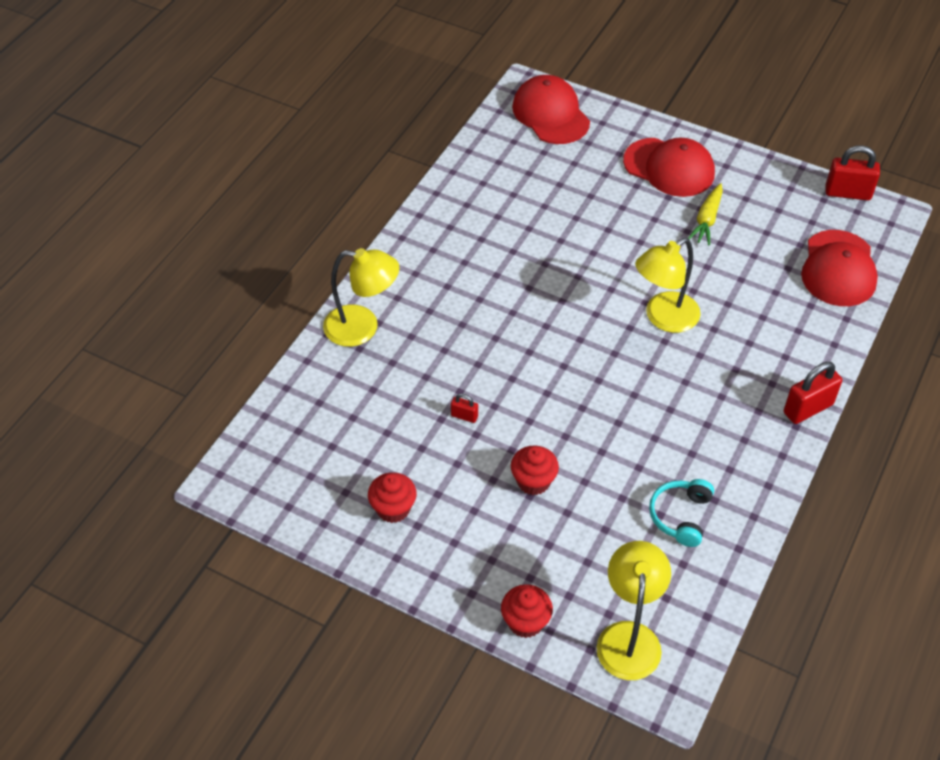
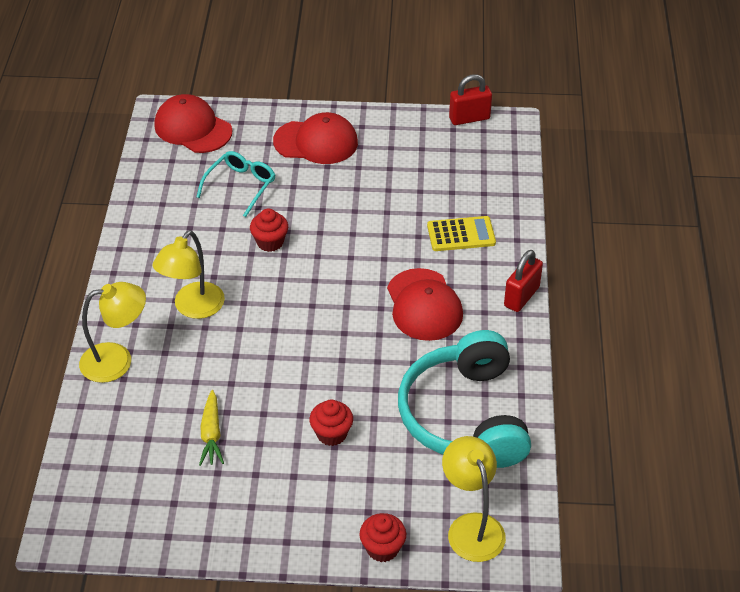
camera: 25 degrees left, 5 degrees down
red cupcake [368,472,417,523] -> red cupcake moved to [250,209,288,252]
red padlock [451,393,478,423] -> none
yellow lamp [635,238,701,333] -> yellow lamp moved to [153,230,225,319]
turquoise headphones [649,479,714,547] -> turquoise headphones [398,330,531,468], size x2.32
yellow carrot [688,183,723,246] -> yellow carrot moved to [199,390,224,466]
red cap [801,230,878,306] -> red cap moved to [387,268,463,341]
none -> turquoise glasses [197,151,275,217]
none -> yellow calculator [427,216,496,251]

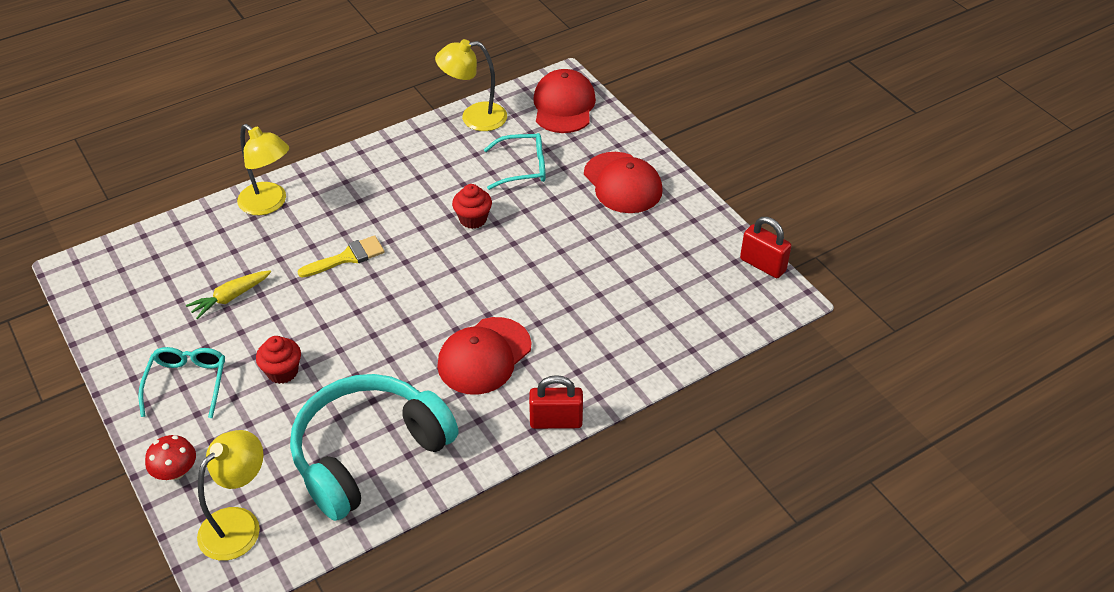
camera: 55 degrees right, 0 degrees up
yellow lamp [153,230,225,319] -> yellow lamp moved to [435,39,507,131]
red cupcake [359,513,406,562] -> red mushroom [145,435,196,480]
yellow calculator [427,216,496,251] -> none
none -> turquoise glasses [138,347,225,418]
none -> yellow brush [298,235,385,278]

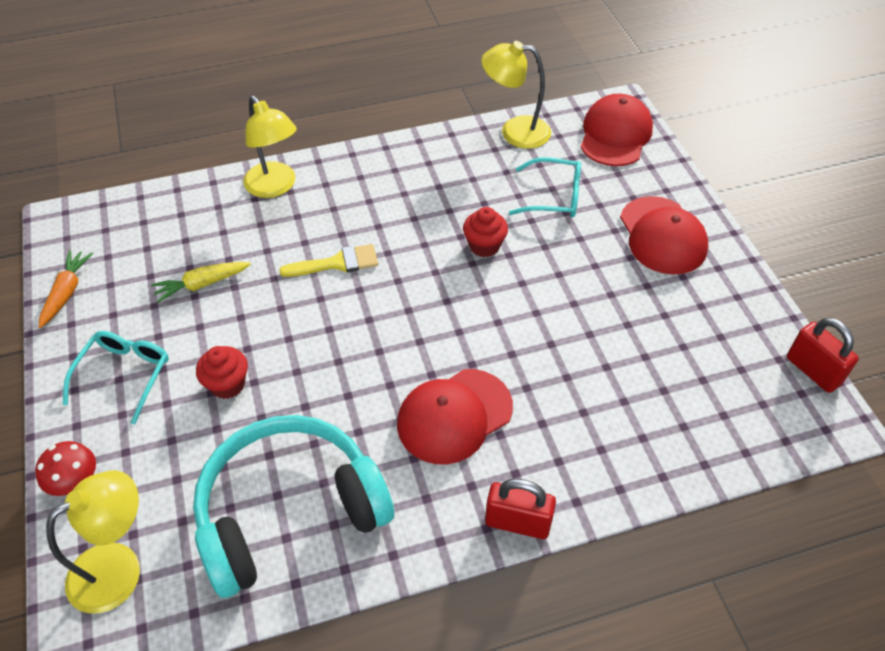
camera: 15 degrees right, 5 degrees up
none -> orange carrot [39,250,93,328]

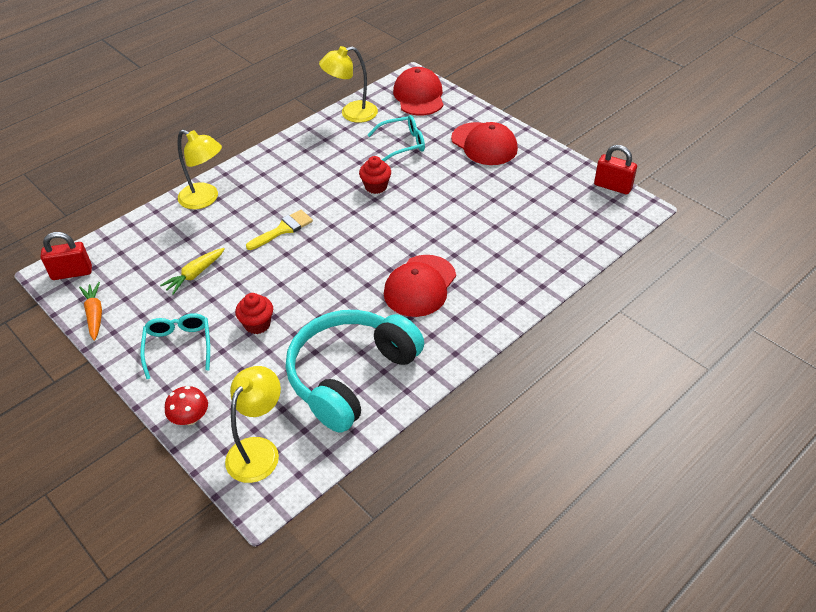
camera: 25 degrees left, 5 degrees down
red padlock [485,479,556,539] -> red padlock moved to [41,232,92,280]

